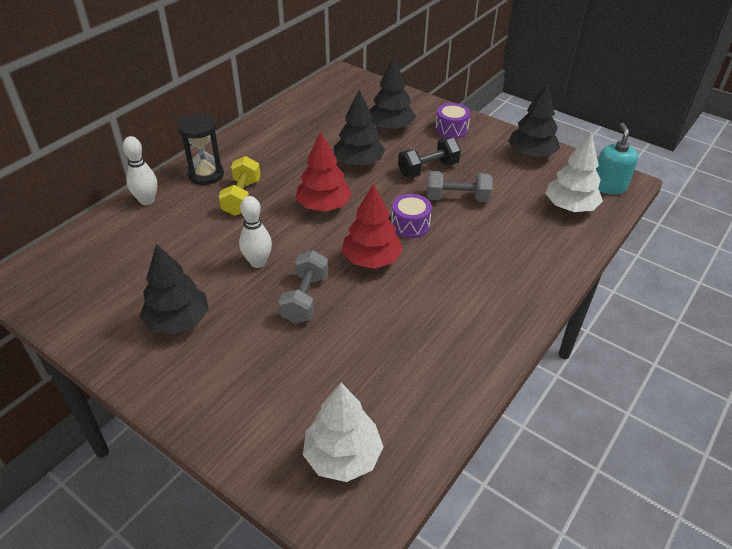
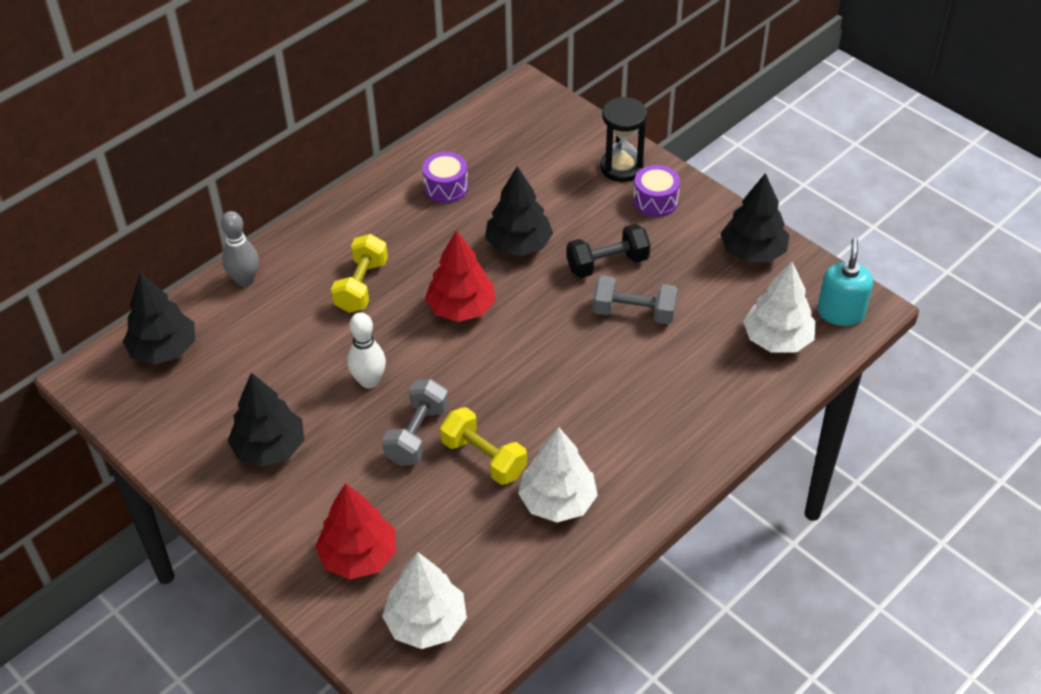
camera: 10 degrees right, 5 degrees up
white bowling pin [123,136,157,205] -> grey bowling pin [221,211,259,287]
black hourglass [177,113,224,185] -> black hourglass moved to [600,97,647,182]
red tree [342,183,403,269] -> red tree moved to [315,483,396,579]
black tree [370,57,416,130] -> black tree moved to [123,273,195,365]
purple drum [391,194,432,238] -> purple drum moved to [422,152,468,203]
none -> yellow dumbbell [440,407,527,485]
none -> white tree [518,427,598,522]

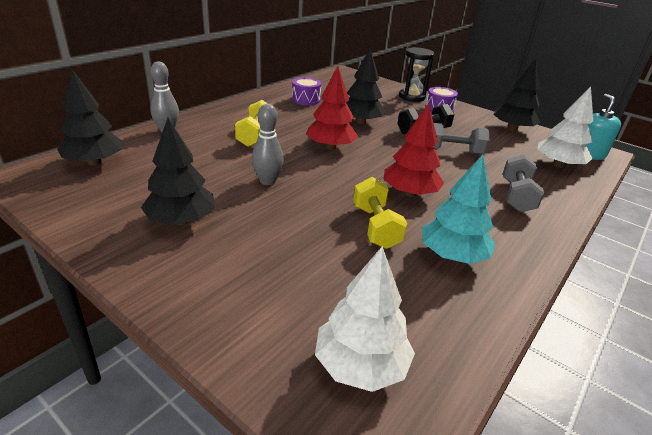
camera: 10 degrees left, 15 degrees down
red tree [315,483,396,579] -> red tree moved to [384,103,444,197]
white bowling pin [347,312,386,388] -> grey bowling pin [252,104,284,185]
grey dumbbell [382,379,449,466] -> grey dumbbell moved to [503,154,544,212]
yellow dumbbell [440,407,527,485] -> yellow dumbbell turned 45 degrees clockwise [353,177,407,249]
white tree [518,427,598,522] -> turquoise tree [422,154,495,264]

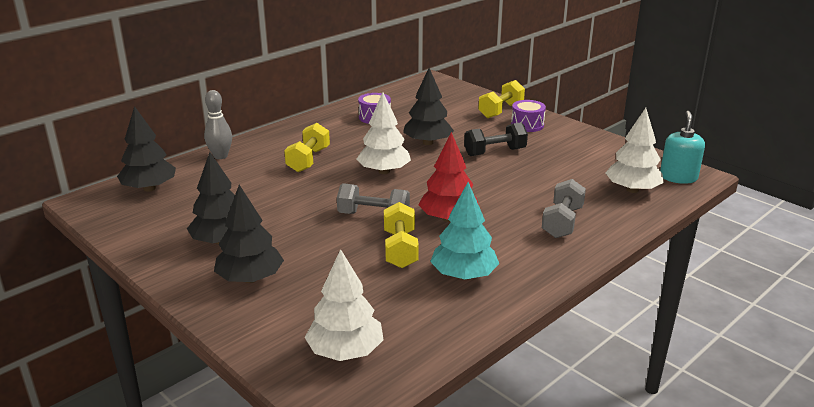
camera: 10 degrees right, 5 degrees down
grey bowling pin [252,104,284,185] -> none
red tree [306,66,359,150] -> white tree [357,92,411,174]
black hourglass [399,47,434,102] -> yellow dumbbell [479,80,525,118]
grey dumbbell [434,123,489,155] -> grey dumbbell moved to [337,183,410,214]
black tree [493,58,540,131] -> black tree moved to [214,185,284,283]

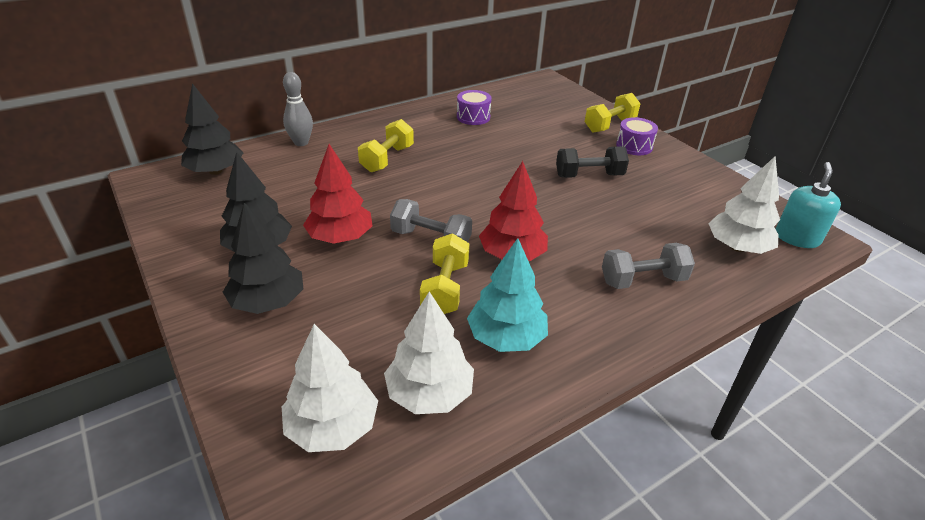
camera: 10 degrees right, 10 degrees up
white tree [357,92,411,174] -> white tree moved to [384,291,474,414]
black tree [403,68,454,145] -> none
grey dumbbell [542,179,586,238] -> grey dumbbell turned 45 degrees clockwise [602,243,695,289]
none -> red tree [303,144,372,244]

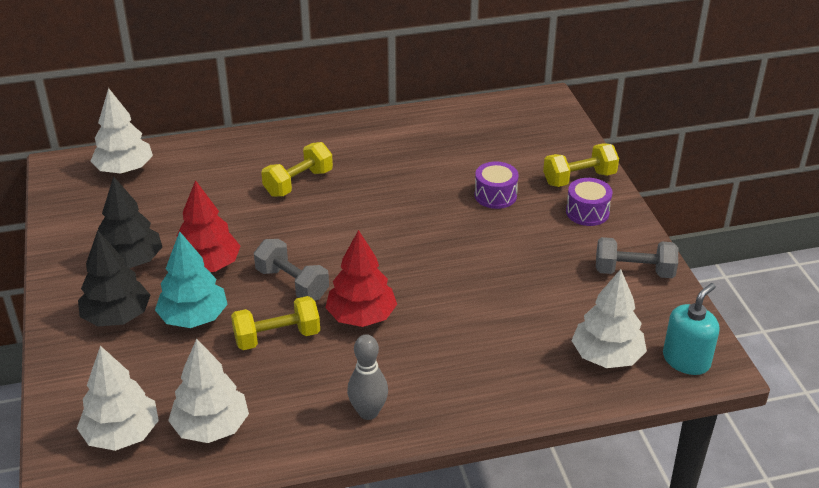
camera: 20 degrees right, 0 degrees up
black tree [181,83,243,175] -> white tree [90,88,153,174]
grey bowling pin [283,72,313,146] -> grey bowling pin moved to [347,334,388,420]
yellow dumbbell [420,233,470,314] -> yellow dumbbell turned 45 degrees clockwise [231,296,320,350]
purple drum [457,90,492,125] -> purple drum moved to [475,162,519,209]
turquoise tree [467,238,548,352] -> turquoise tree moved to [155,231,228,328]
black dumbbell [556,146,629,178] -> none
grey dumbbell [602,243,695,289] -> grey dumbbell moved to [596,237,678,278]

